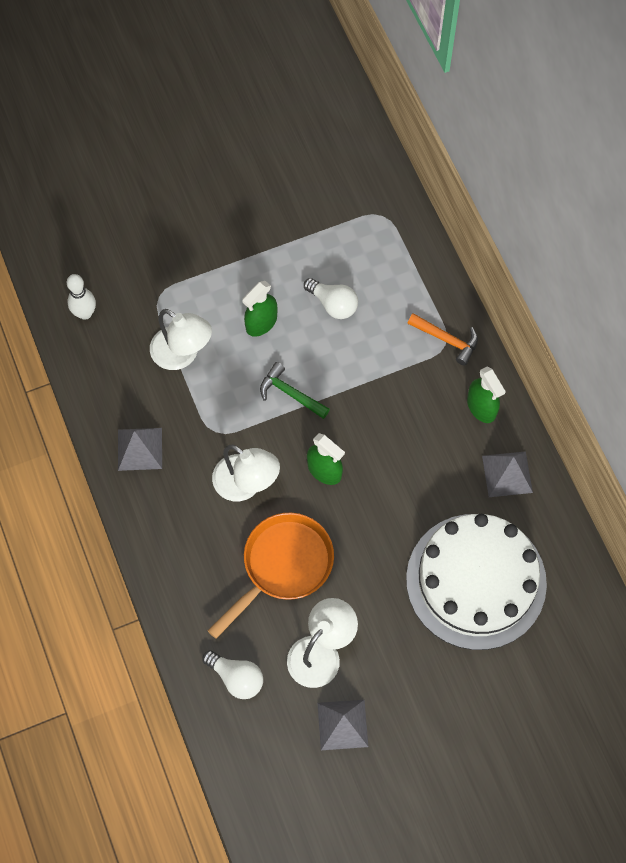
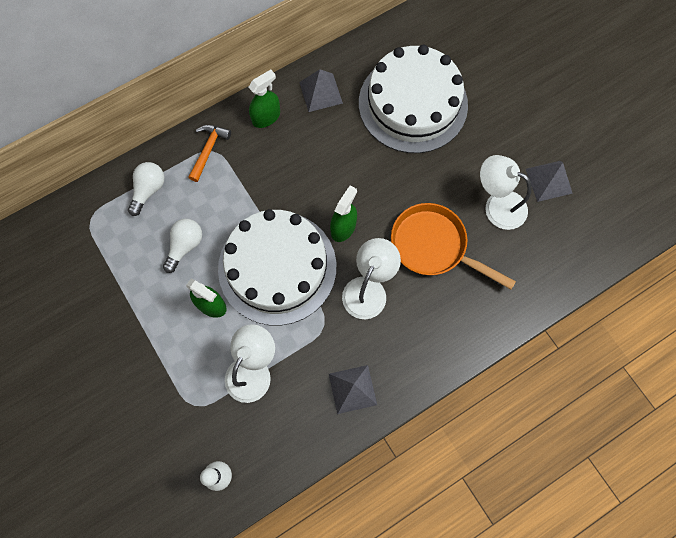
camera: 100 degrees left, 5 degrees up
white light bulb [203,650,263,699] -> white light bulb moved to [128,162,165,216]
green hammer [260,362,330,419] -> white cake [218,209,336,325]

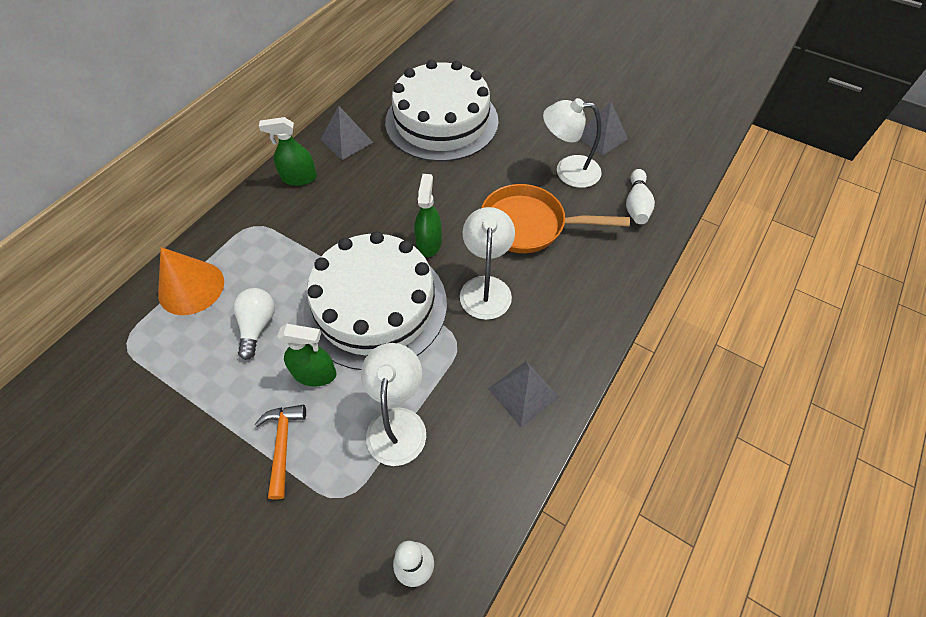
camera: 25 degrees left, 15 degrees down
white light bulb [128,162,165,216] -> orange cone [158,247,224,315]
orange hammer [188,125,231,182] -> orange hammer moved to [254,405,306,500]
green spray bottle [248,69,280,128] -> green spray bottle turned 120 degrees counterclockwise [259,117,317,186]
none -> white bowling pin [626,169,655,224]

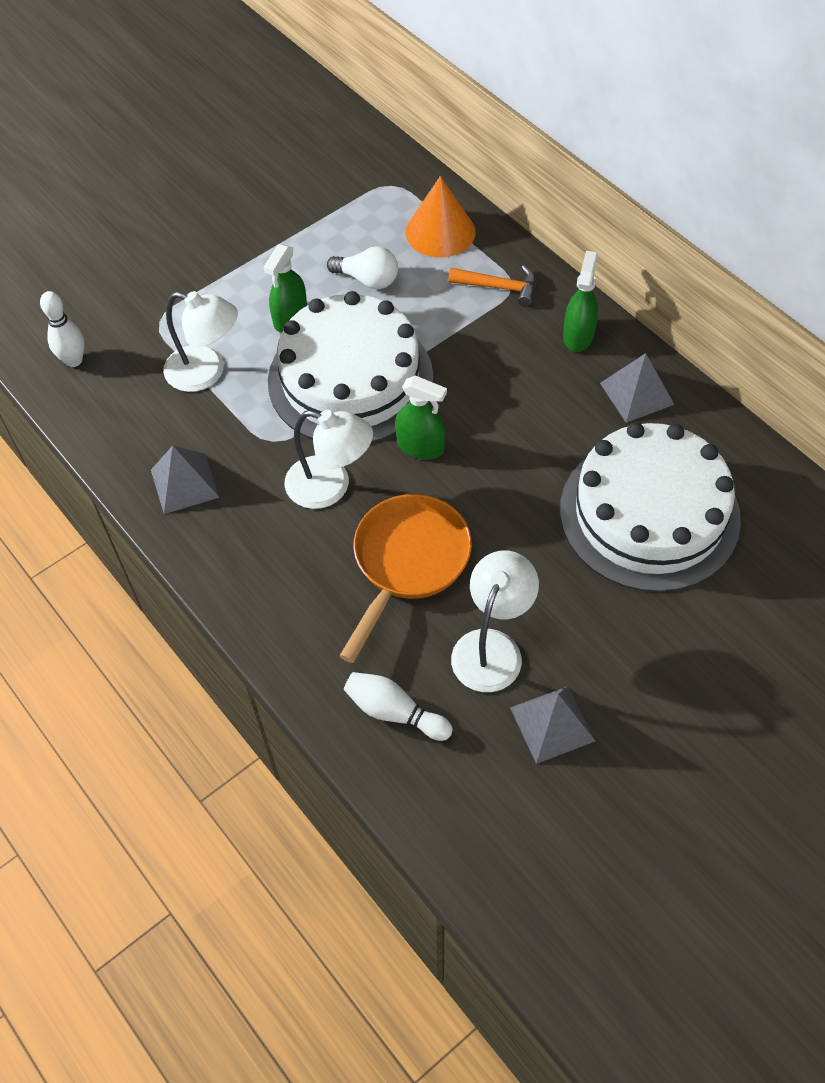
camera: 110 degrees right, 0 degrees up
orange hammer [254,405,306,500] -> orange hammer moved to [448,265,536,307]

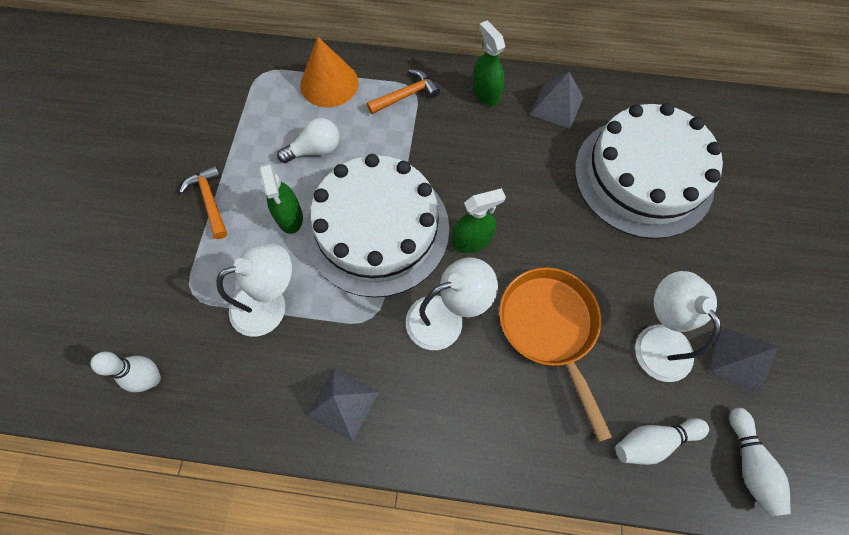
camera: 45 degrees left, 10 degrees up
none -> orange hammer [179,165,227,239]
none -> white bowling pin [729,408,791,516]

